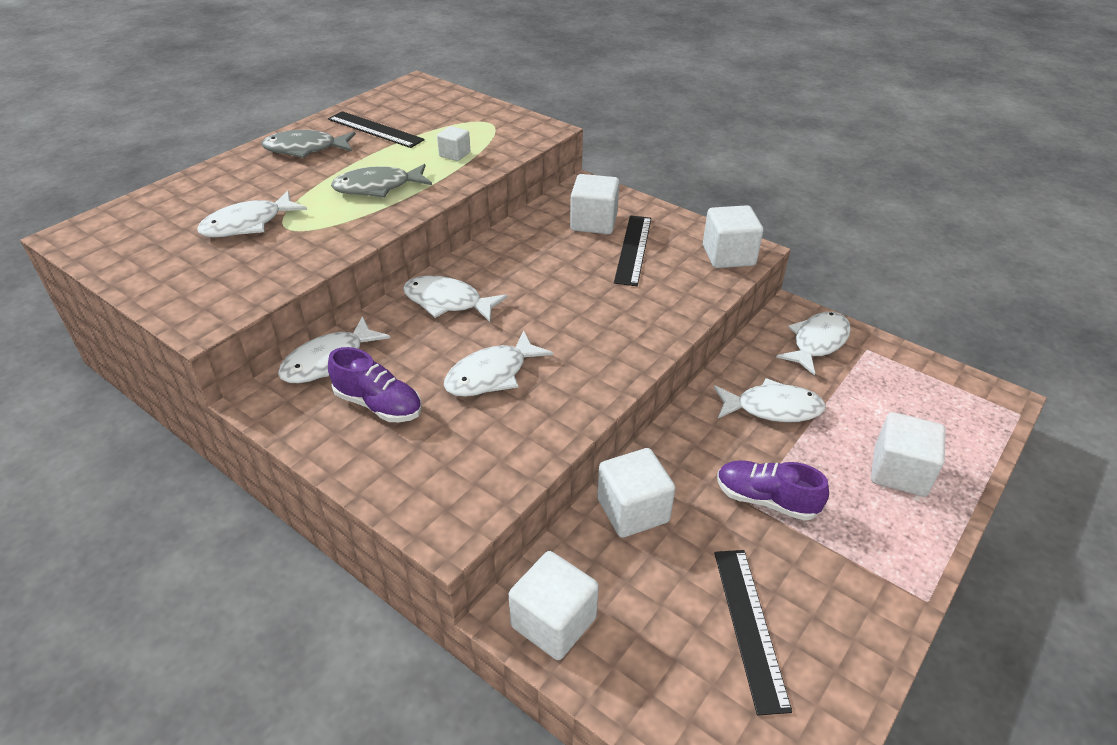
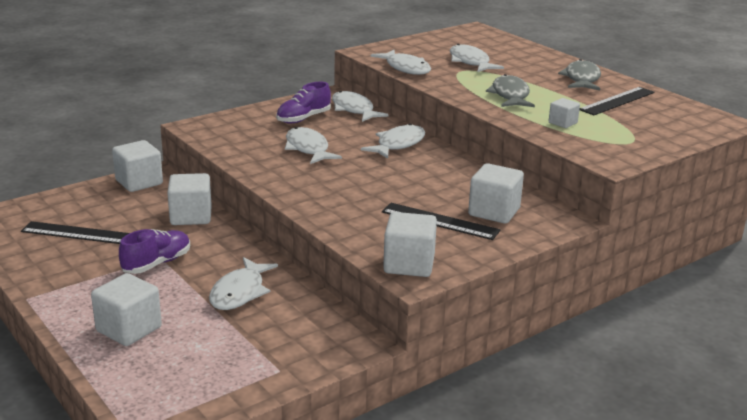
camera: 105 degrees right, 15 degrees down
white fish [776,312,851,376] -> white fish moved to [371,50,431,75]

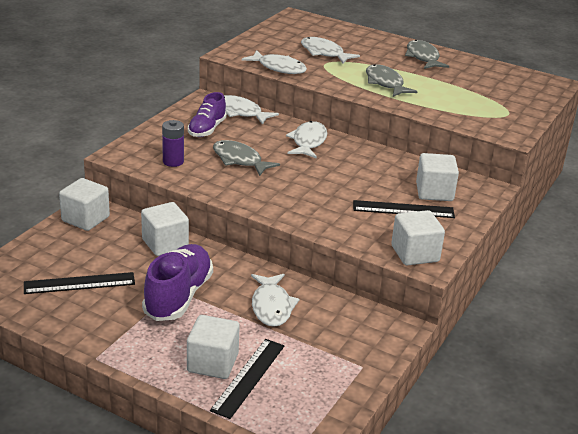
camera: 25 degrees left, 5 degrees up
purple shoe [119,229,190,274] -> purple shoe [142,244,213,321], size x1.54
white fish [285,127,342,164] -> grey fish [213,140,280,176]
white cube [549,98,580,128] -> none
black ruler [580,87,655,115] -> black ruler moved to [210,339,285,419]
none -> purple battery [162,120,184,167]

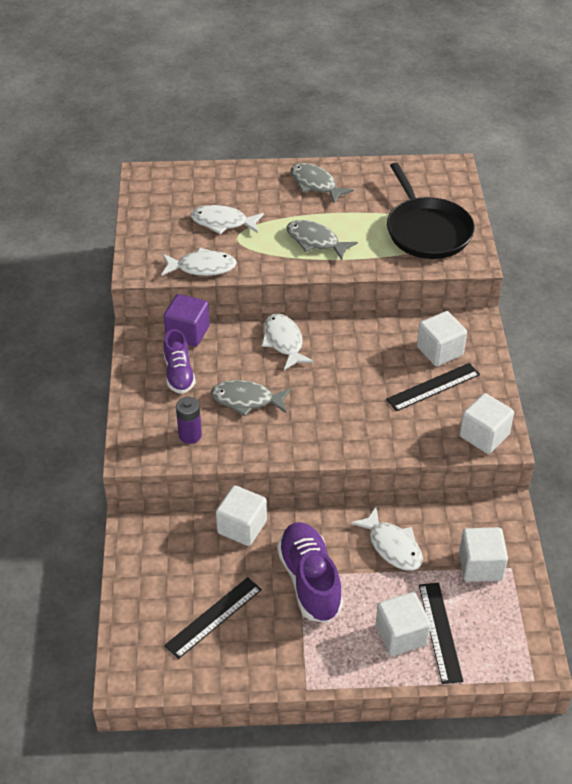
camera: 30 degrees left, 15 degrees up
white cube [59,178,110,231] -> white cube moved to [459,527,508,582]
white fish [224,95,279,125] -> purple cube [164,294,210,347]
none -> black pan [387,163,475,259]

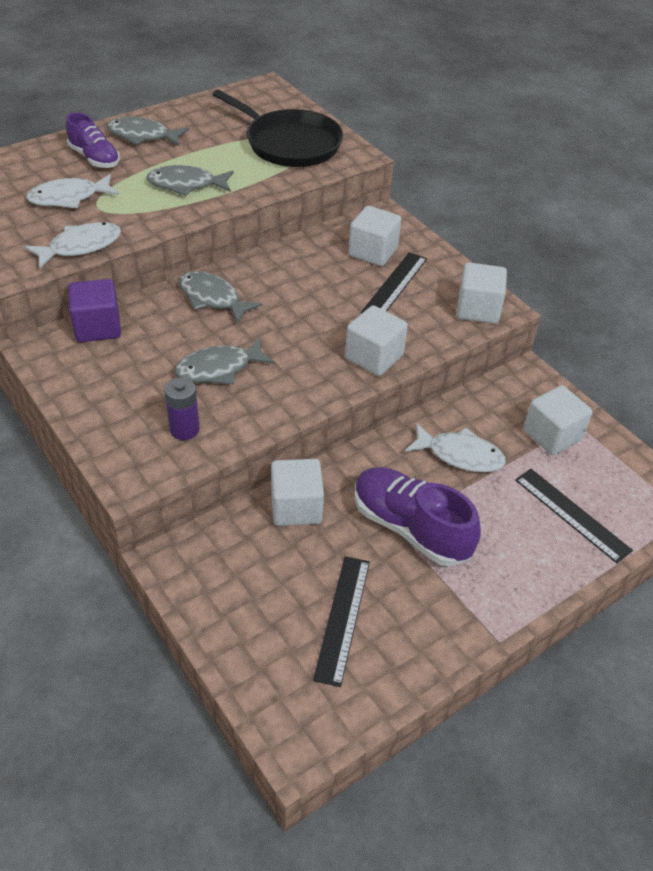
camera: 35 degrees left, 0 degrees up
purple shoe [164,329,196,394] -> purple shoe moved to [66,113,120,168]
white fish [262,314,314,370] -> grey fish [179,271,262,324]
white cube [376,592,431,656] -> white cube moved to [345,305,408,376]

